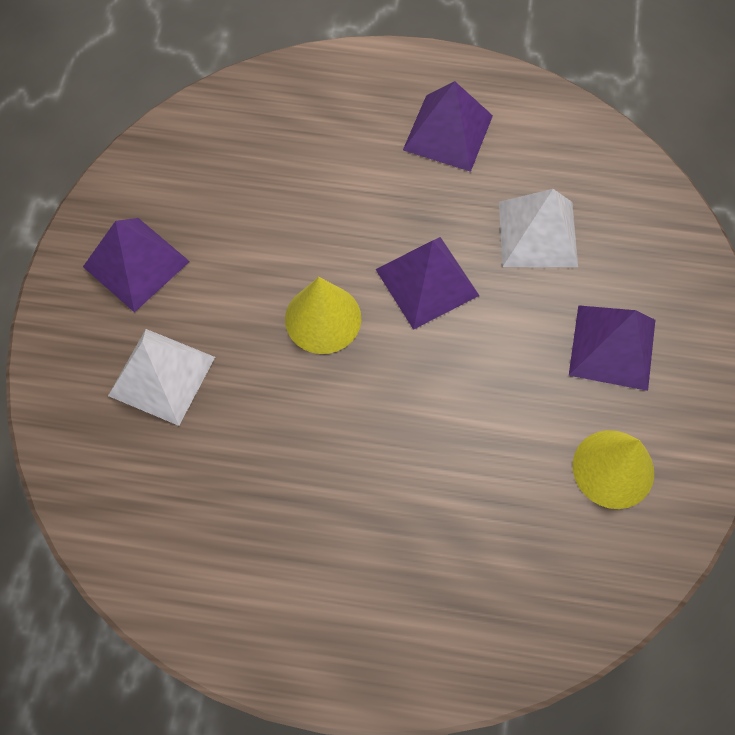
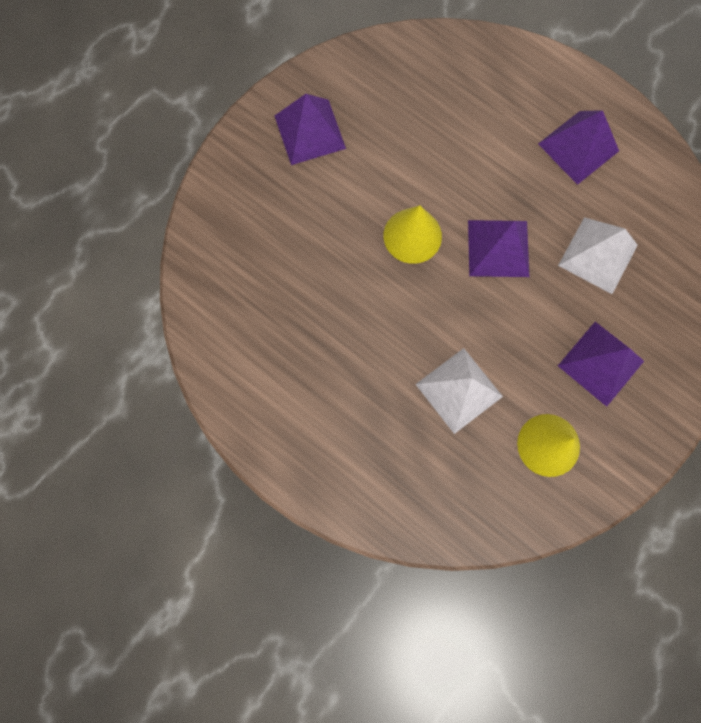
camera: 30 degrees right, 10 degrees up
white pyramid [108,329,215,426] -> white pyramid moved to [416,348,503,434]

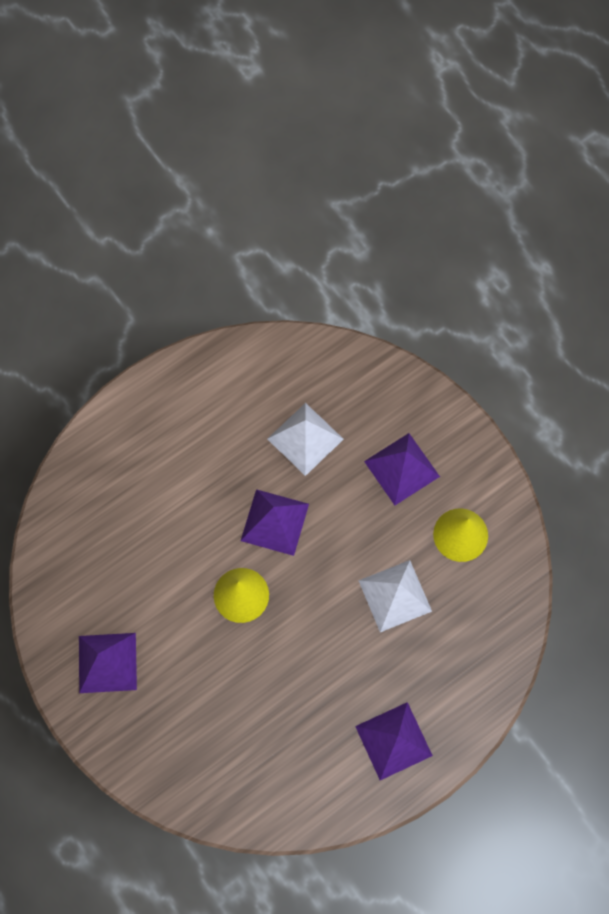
camera: 75 degrees left, 5 degrees down
purple pyramid [538,110,619,185] -> purple pyramid moved to [355,702,433,780]

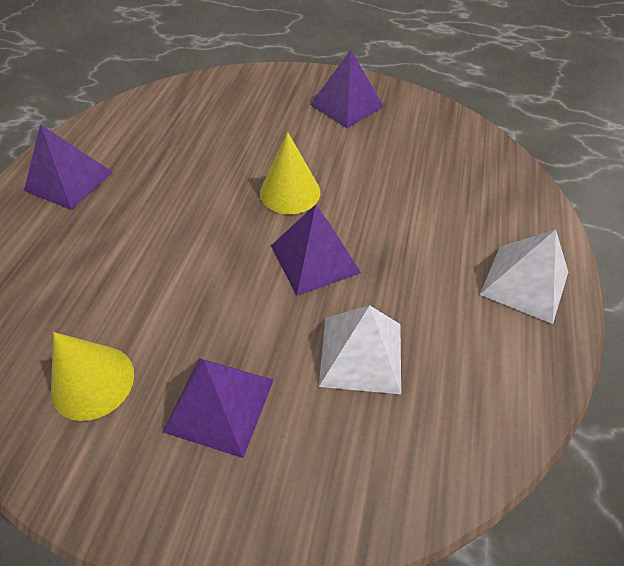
camera: 140 degrees right, 20 degrees down
white pyramid [358,560,432,632] -> white pyramid moved to [480,230,568,324]

